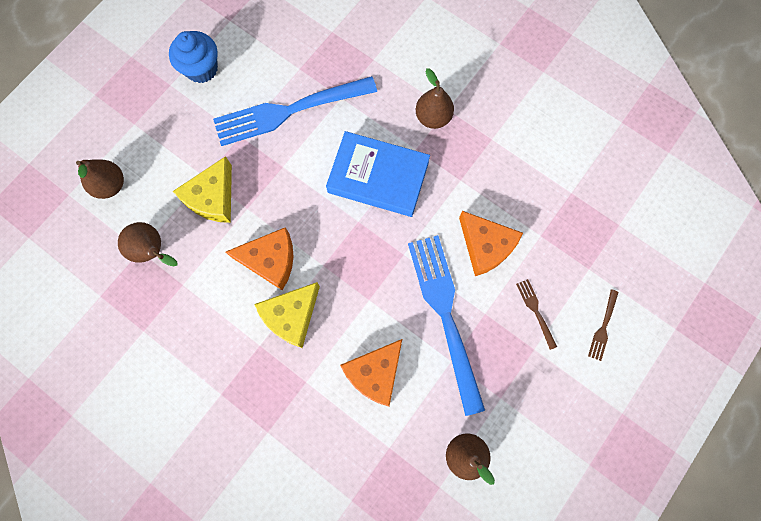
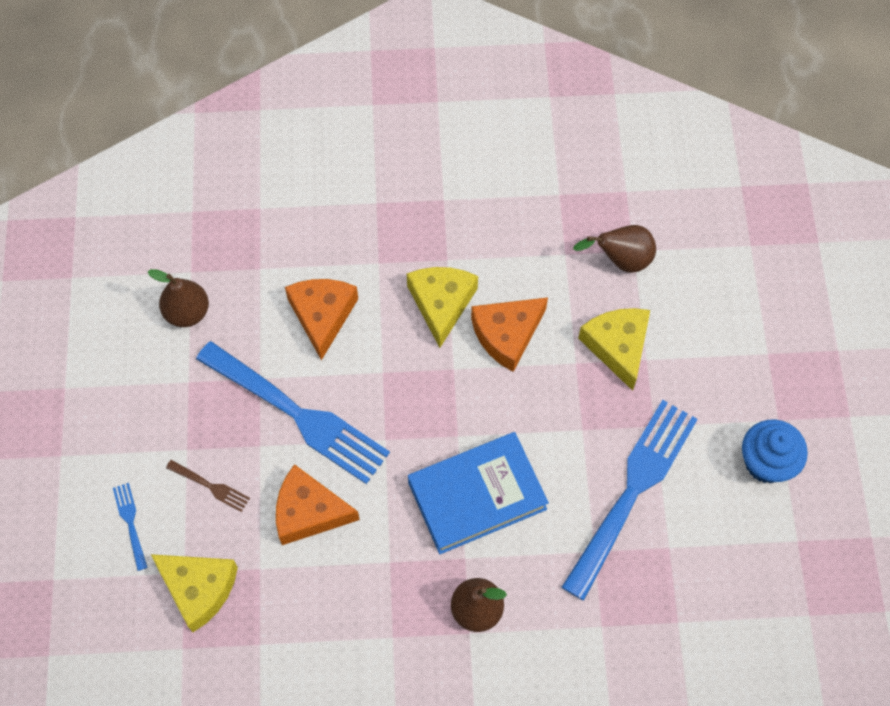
camera: 140 degrees right, 10 degrees down
brown pear [76,159,124,199] -> none
brown fork [588,289,619,361] -> blue fork [113,483,148,571]
none -> yellow cheese [151,554,238,632]

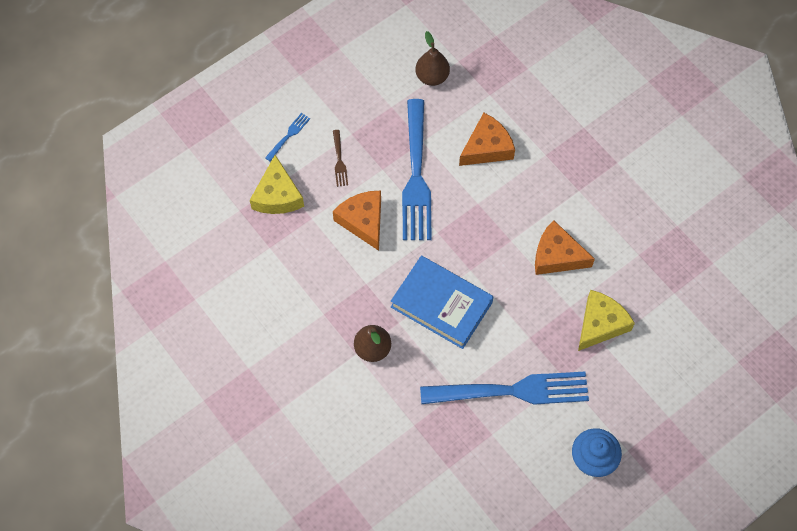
camera: 55 degrees right, 0 degrees up
yellow cheese [407,267,478,348] -> none
brown pear [573,225,656,273] -> none

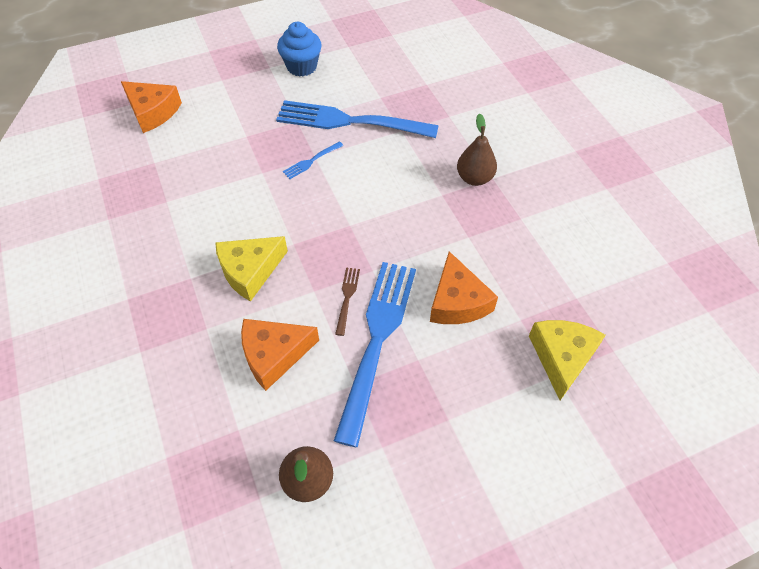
camera: 165 degrees left, 10 degrees down
blue fork [265,113,310,162] -> blue fork moved to [283,141,343,179]
brown fork [333,130,348,187] -> brown fork moved to [335,267,360,336]
blue book [391,256,494,349] -> none
orange cheese [535,220,595,275] -> orange cheese moved to [121,81,182,133]
yellow cheese [578,290,635,351] -> yellow cheese moved to [215,236,288,302]

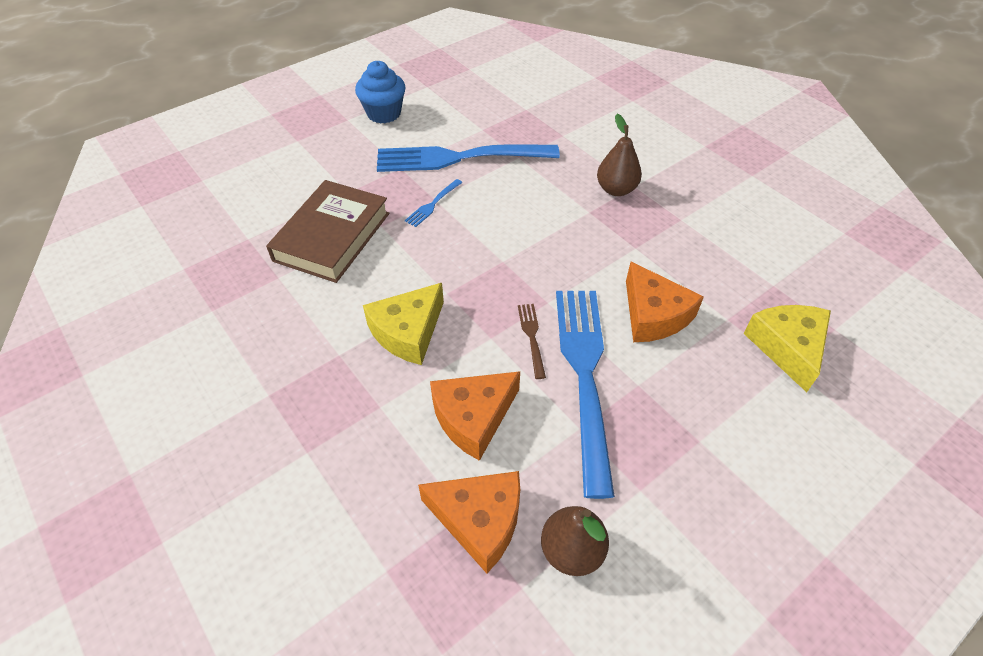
camera: 15 degrees left, 5 degrees down
orange cheese [121,81,182,133] -> orange cheese moved to [418,471,520,573]
none -> brown book [266,180,389,283]

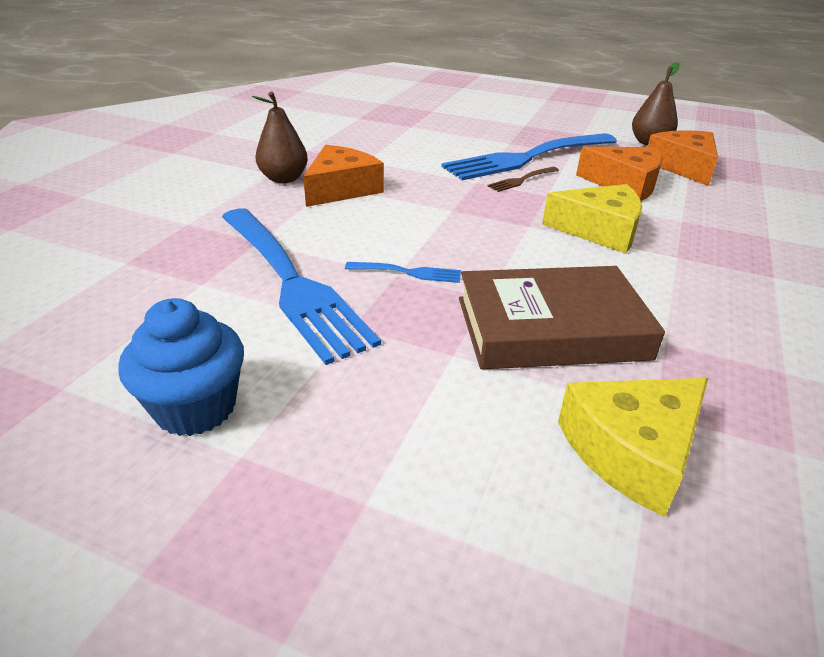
camera: 120 degrees left, 15 degrees down
orange cheese [626,262,704,342] -> orange cheese moved to [303,145,384,207]
yellow cheese [744,305,831,392] -> yellow cheese moved to [558,378,708,517]

